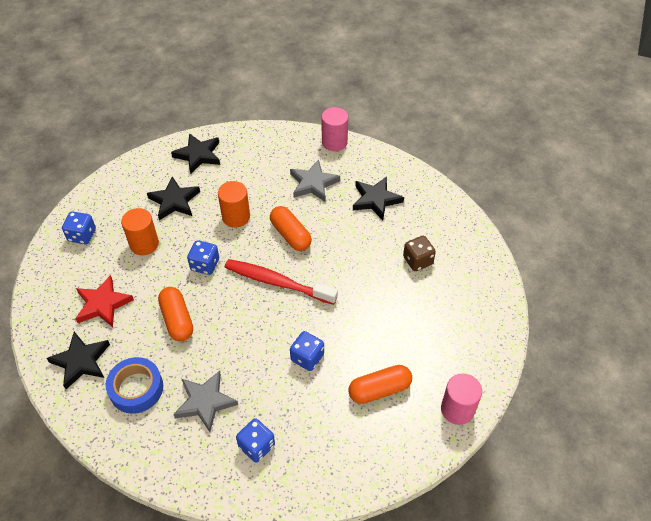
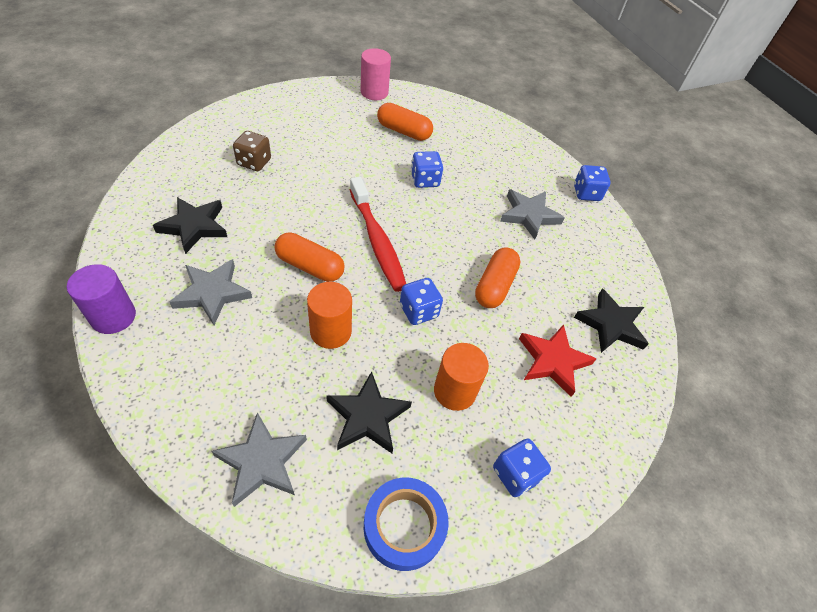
camera: 140 degrees left, 0 degrees up
blue tape [106,357,163,414] -> blue tape moved to [364,477,449,571]
black star [171,133,220,174] -> grey star [212,412,307,507]
blue dice [236,418,275,462] -> blue dice moved to [574,165,611,201]
orange capsule [270,206,312,251] -> orange capsule turned 75 degrees counterclockwise [274,233,345,282]
pink cylinder [322,107,348,151] -> purple cylinder [67,264,136,334]

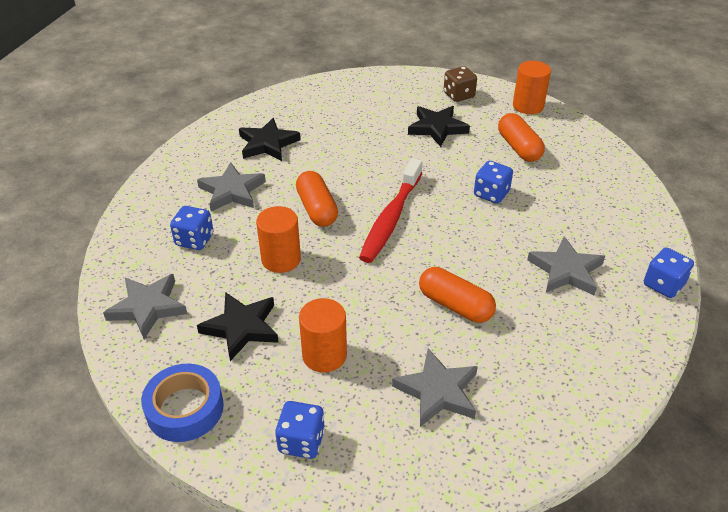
camera: 50 degrees right, 10 degrees down
purple cylinder [67,264,136,334] -> none
brown dice [233,131,271,171] -> brown dice moved to [444,66,477,102]
pink cylinder [360,48,391,100] -> orange cylinder [513,61,551,114]
blue dice [400,278,443,325] -> blue dice moved to [170,206,213,250]
orange capsule [475,247,520,308] -> orange capsule turned 60 degrees clockwise [419,267,496,323]
red star [519,324,597,397] -> grey star [392,348,478,427]
black star [574,288,649,353] -> black star moved to [408,106,470,147]

